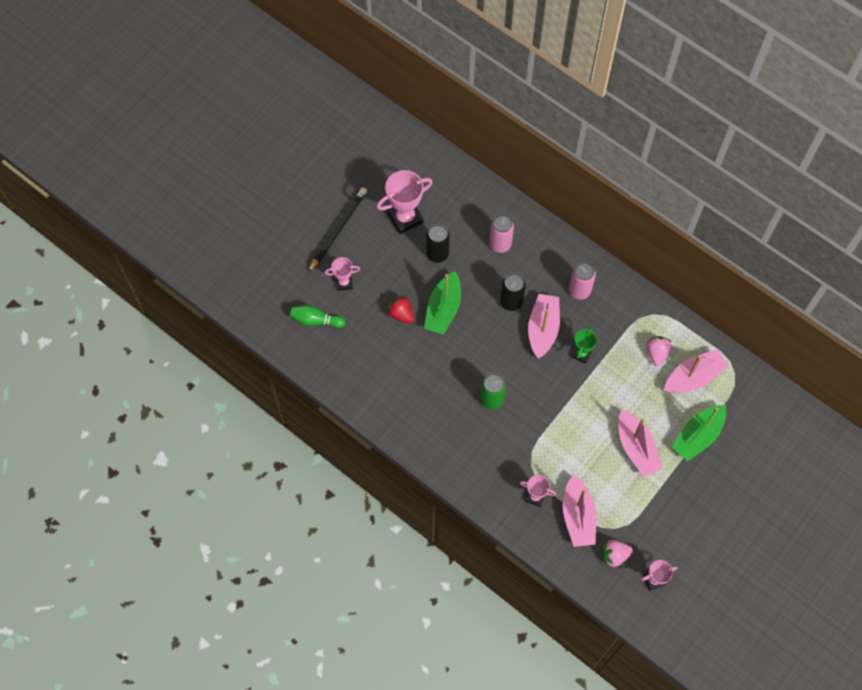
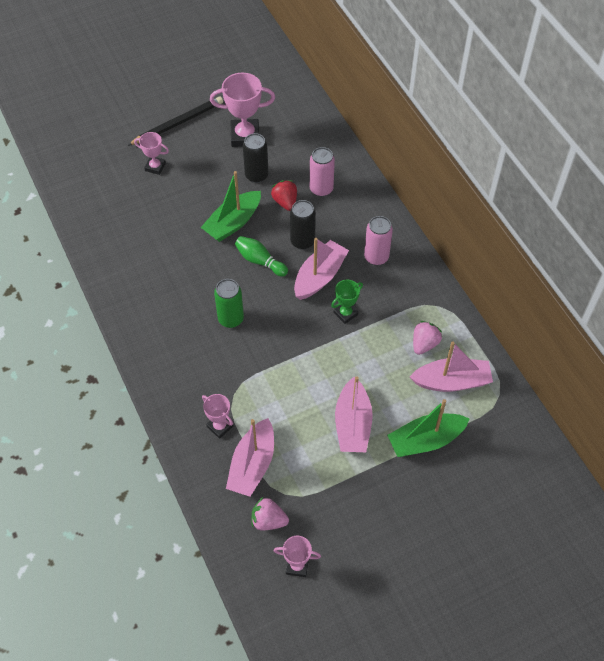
camera: 25 degrees right, 10 degrees down
green bowling pin [290,305,346,328] -> green bowling pin moved to [235,236,288,276]
red strawberry [386,295,414,323] -> red strawberry moved to [271,180,297,211]

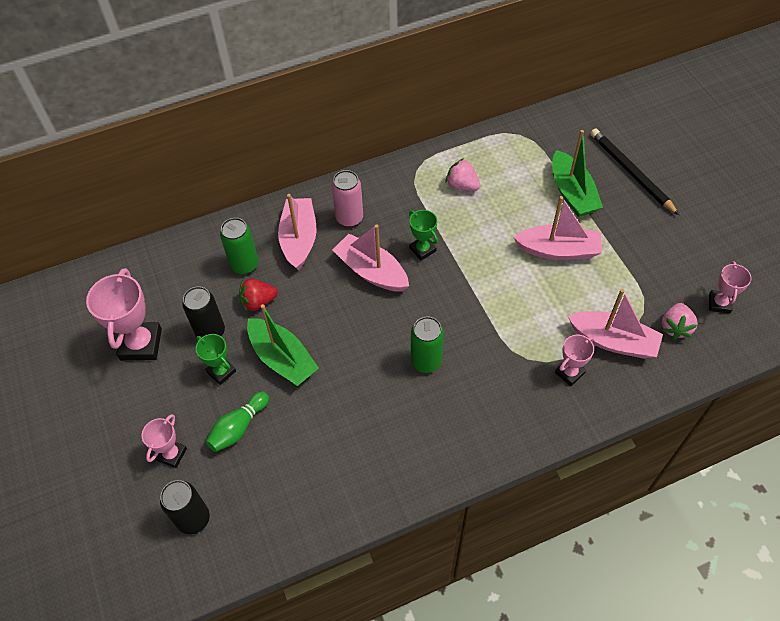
camera: 85 degrees left, 0 degrees up
black pencil [127,96,223,146] -> black pencil moved to [590,128,679,215]
green bowling pin [235,236,288,276] -> green bowling pin moved to [206,391,269,452]
black can [290,200,316,250] -> black can moved to [160,480,210,534]
pink can [310,147,335,197] -> green can [220,218,258,274]
pink boat [410,341,493,392] -> pink boat moved to [278,194,317,270]
none -> green trophy [196,334,236,385]

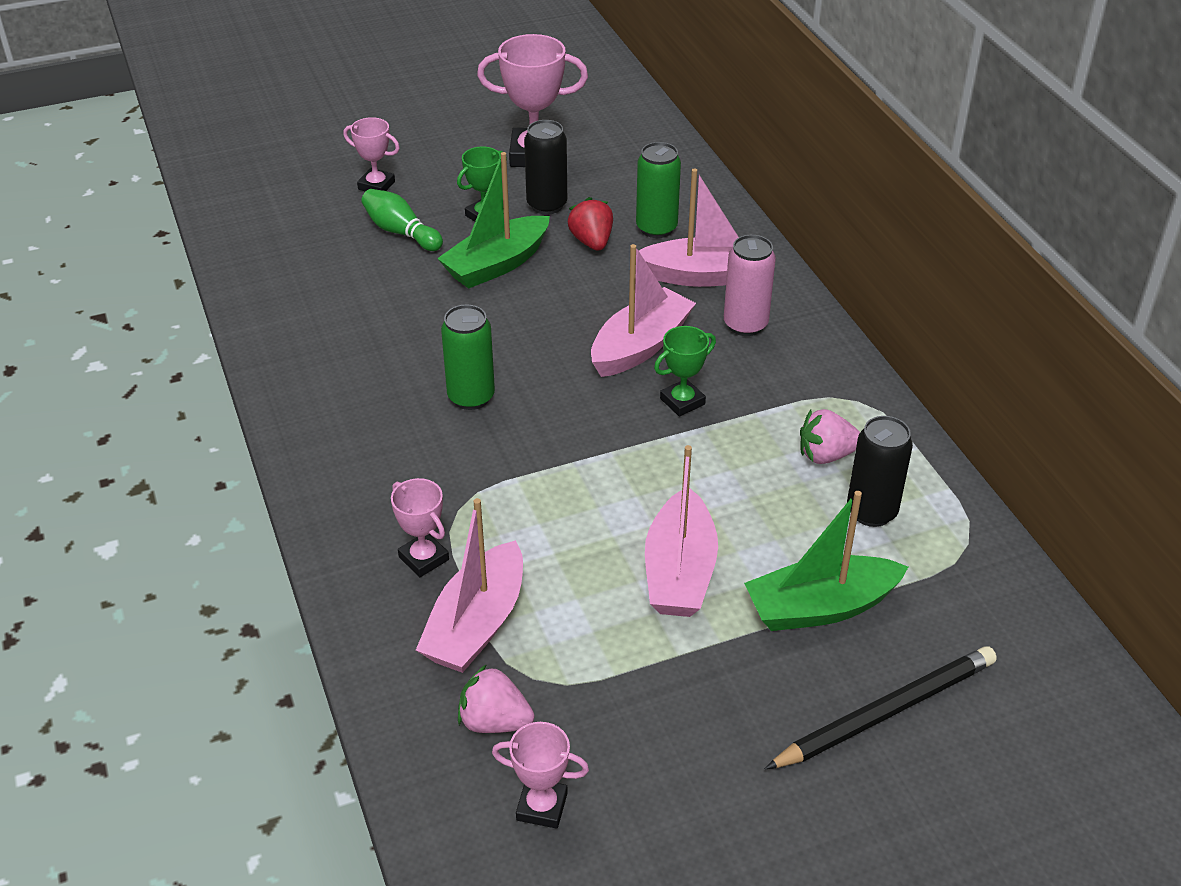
camera: 90 degrees right, 15 degrees down
black can [160,480,210,534] -> black can moved to [847,416,913,527]
pink strawberry [446,158,480,191] -> pink strawberry turned 135 degrees counterclockwise [800,409,860,464]

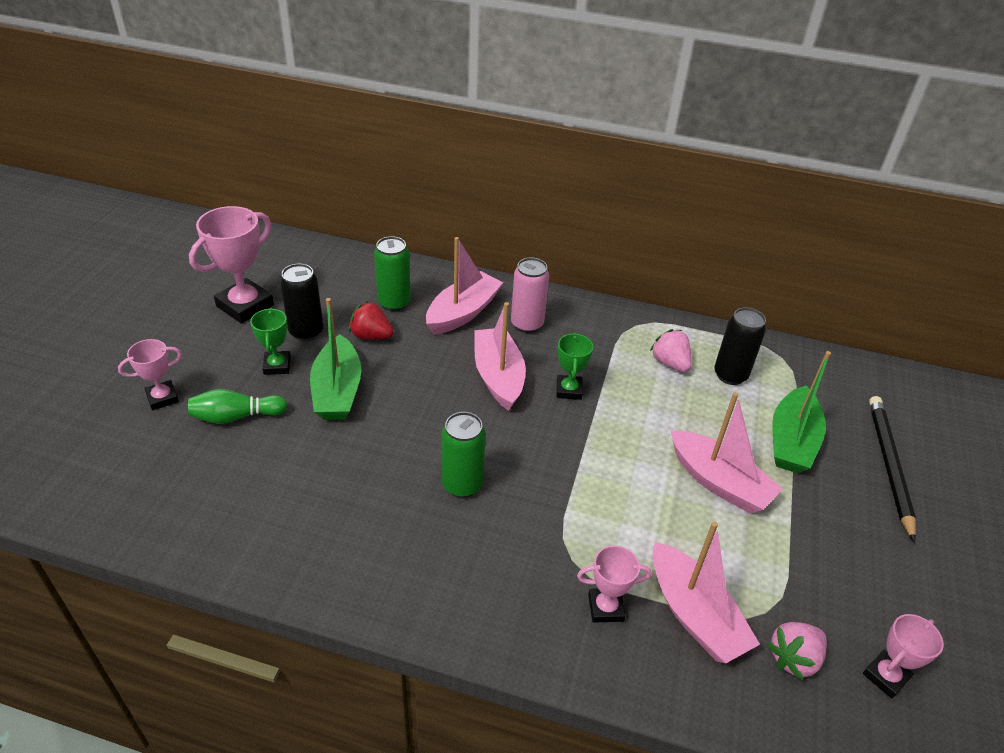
camera: 55 degrees left, 0 degrees up
pink strawberry [800,409,860,464] -> pink strawberry turned 120 degrees clockwise [650,329,692,372]

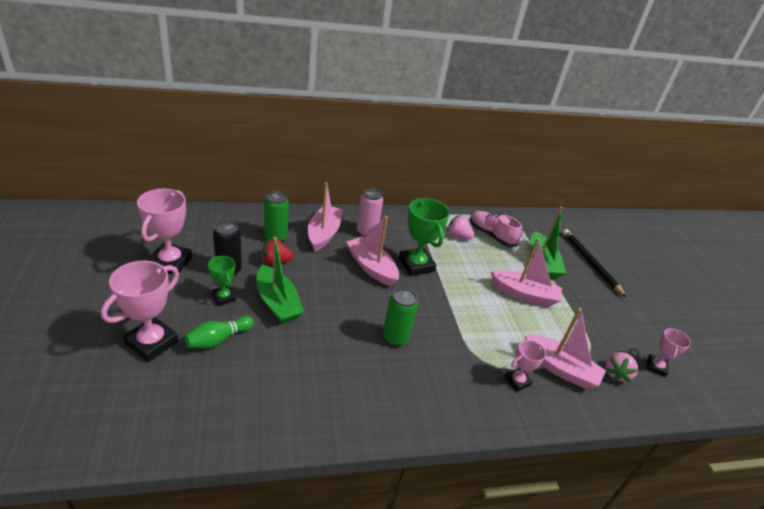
camera: 30 degrees left, 5 degrees down
pink trophy [118,339,182,410] -> pink trophy [101,261,179,362], size x1.76
green trophy [556,333,593,400] -> green trophy [399,198,450,276], size x1.76
black can [714,307,766,385] -> pink shoe [470,211,522,247]

